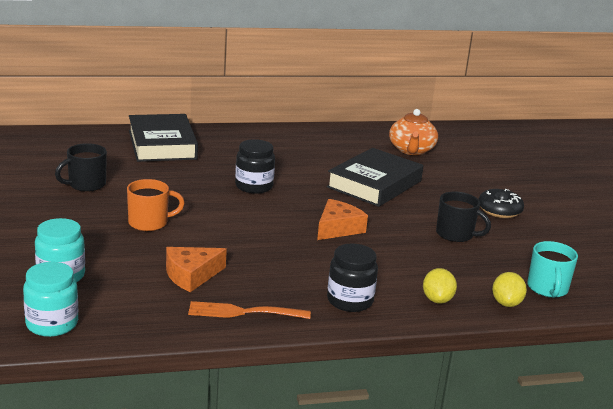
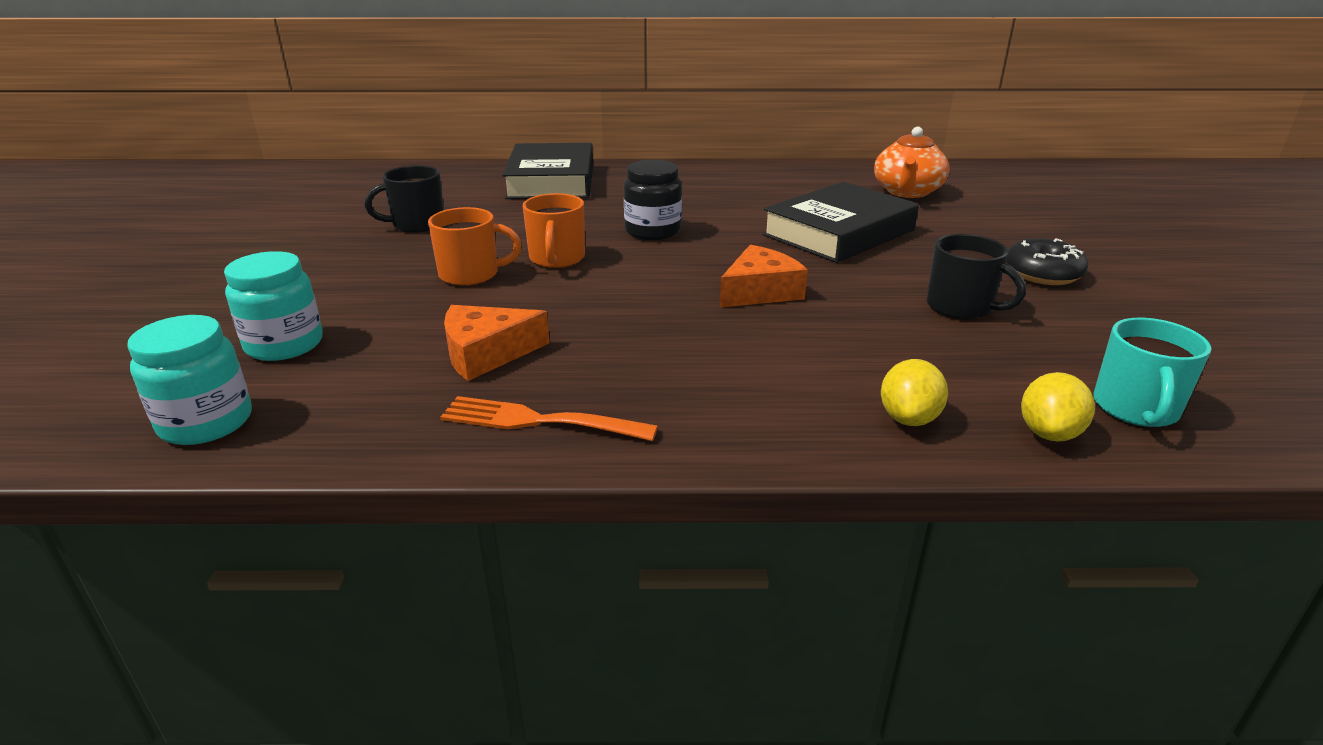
camera: 15 degrees right, 5 degrees up
black jar [327,243,378,312] -> none
none -> orange mug [523,193,585,268]

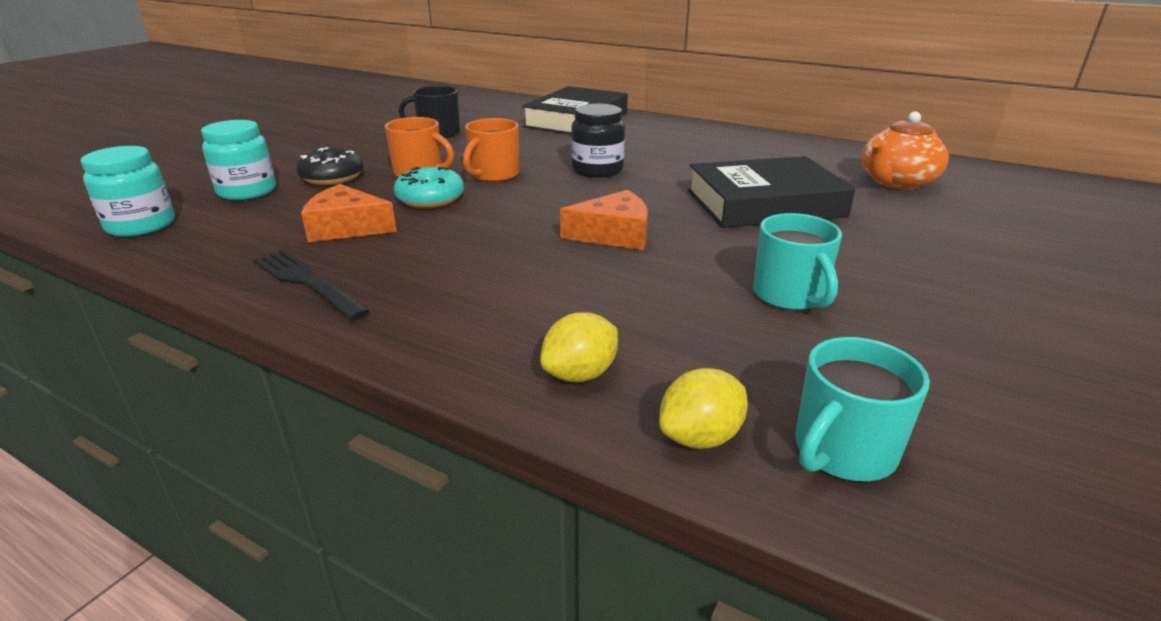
camera: 30 degrees right, 0 degrees up
orange fork [440,396,658,441] -> black fork [253,250,370,320]
black mug [927,234,1026,320] -> turquoise mug [753,213,842,310]
black donut [1006,238,1088,285] -> black donut moved to [296,147,364,185]
none -> turquoise donut [394,166,464,208]

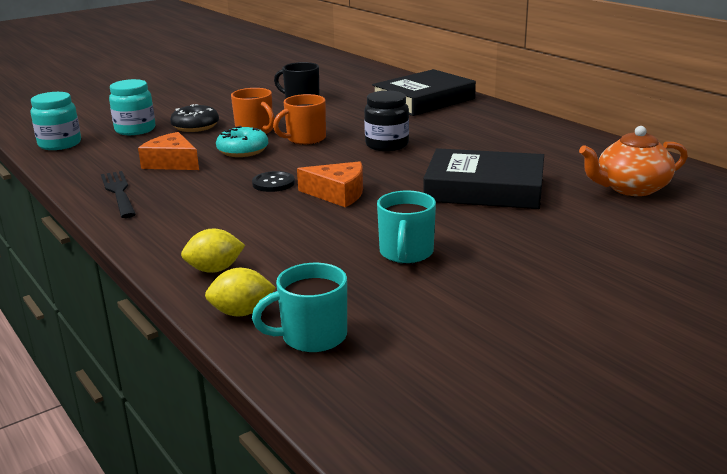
camera: 25 degrees right, 5 degrees down
none -> black button [252,171,295,192]

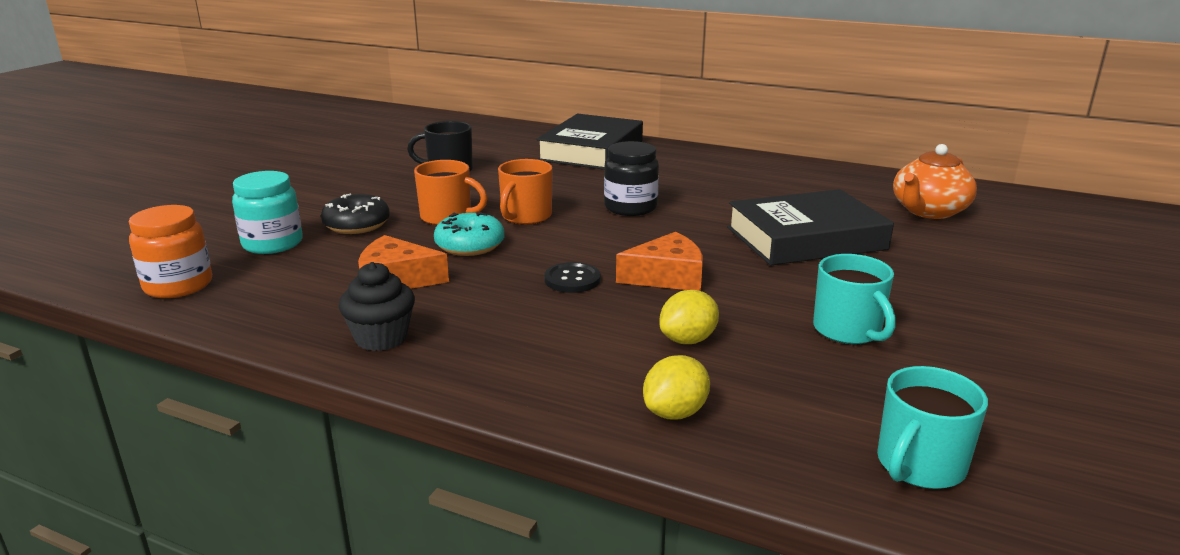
camera: 30 degrees left, 0 degrees up
turquoise jar [30,92,81,150] -> orange jar [129,205,212,298]
black fork [101,171,136,218] -> black cupcake [339,262,415,351]
yellow lemon [205,268,276,316] -> yellow lemon moved to [659,290,719,344]

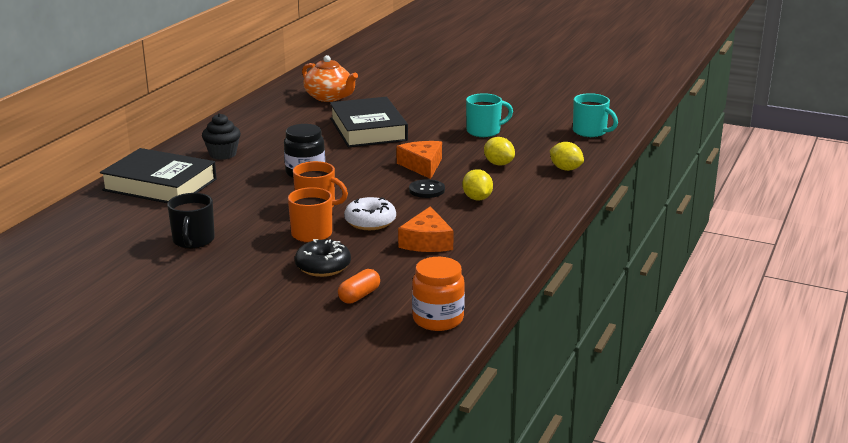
camera: 90 degrees left, 0 degrees up
turquoise jar [232,171,303,254] -> orange capsule [338,269,380,304]
black cupcake [339,262,415,351] -> black cupcake moved to [202,113,241,160]
turquoise donut [434,212,505,256] -> white donut [344,197,396,230]
none -> yellow lemon [462,169,493,200]

